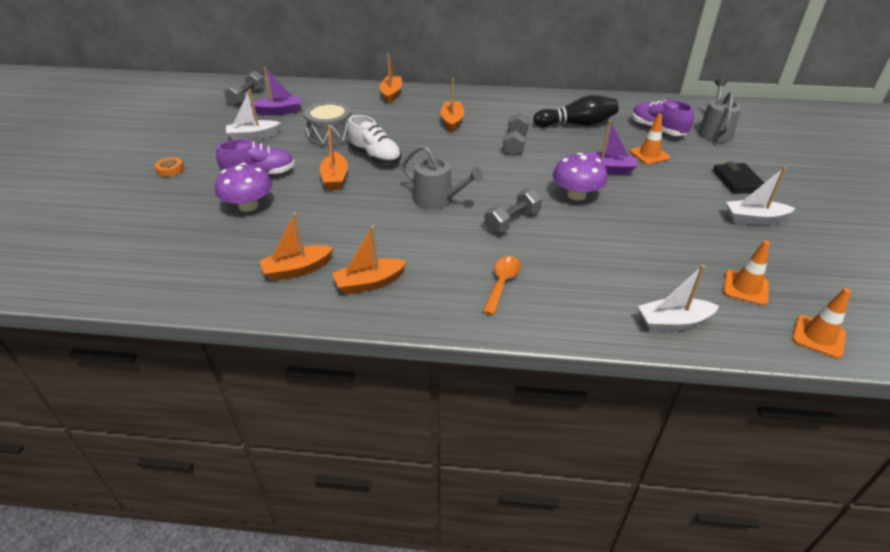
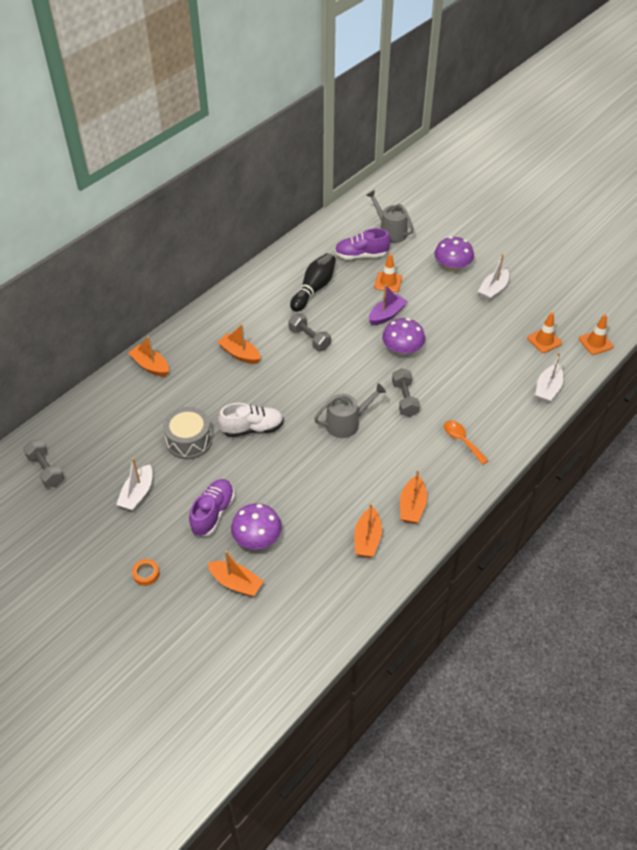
camera: 55 degrees left, 10 degrees up
purple boat [251,67,301,115] -> none
orange boat [320,125,348,190] -> orange boat moved to [208,551,264,597]
black wallet [713,162,764,194] -> purple mushroom [434,237,474,271]

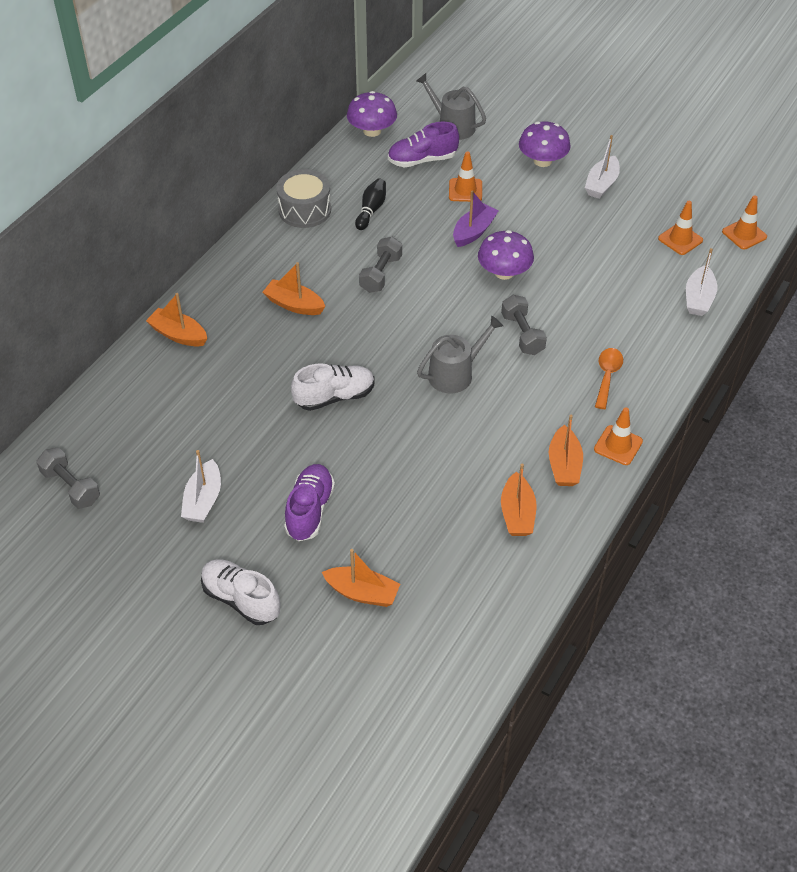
camera: 10 degrees left, 0 degrees up
orange tape [132,559,160,586] -> white shoe [201,559,280,625]
grey drum [163,407,212,459] -> grey drum moved to [276,169,331,228]
purple mushroom [231,503,282,549] -> purple mushroom moved to [347,91,397,137]
grey dumbbell [288,313,331,351] -> grey dumbbell turned 75 degrees clockwise [359,237,402,293]
black bowling pin [290,253,336,312] -> black bowling pin [355,178,386,230], size x0.64
orange spoon [444,420,489,465] -> orange spoon turned 60 degrees clockwise [595,348,623,409]
none -> orange traffic cone [594,407,643,465]

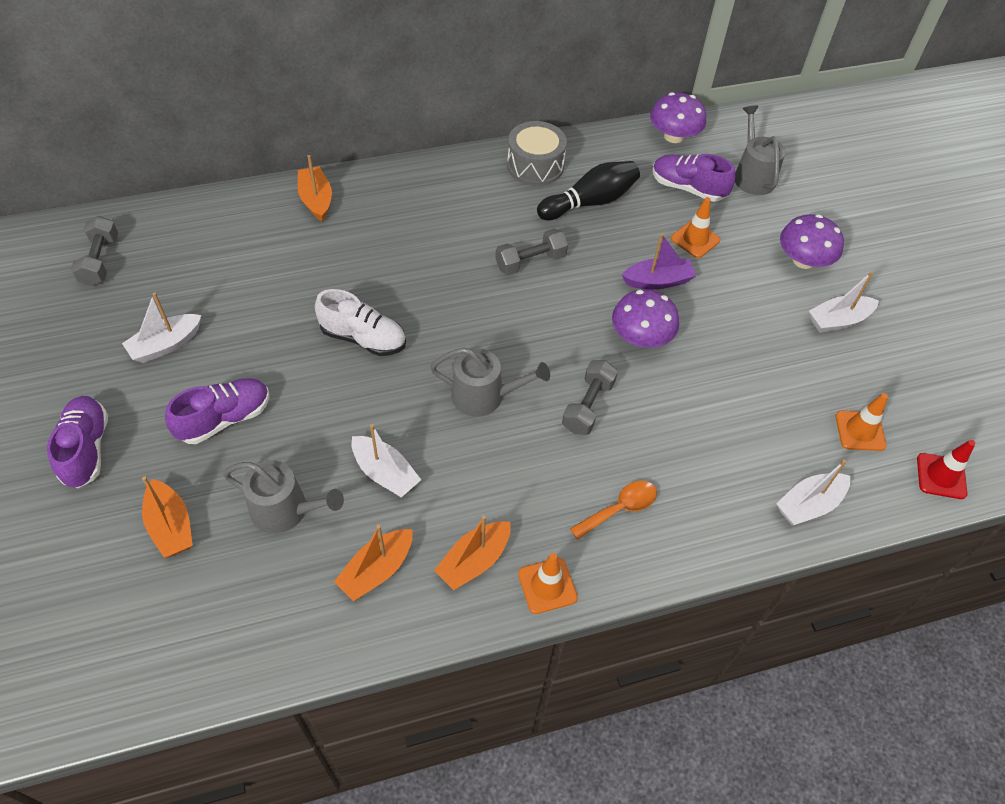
camera: 40 degrees right, 5 degrees up
white shoe [201,559,280,625] -> purple shoe [47,396,108,488]
orange boat [263,262,326,315] -> none
black bowling pin [355,178,386,230] -> black bowling pin [537,161,640,220], size x1.55
orange traffic cone [722,195,767,249] -> red traffic cone [917,440,975,499]
none -> grey watering can [223,460,344,533]
none -> white boat [352,424,421,498]

